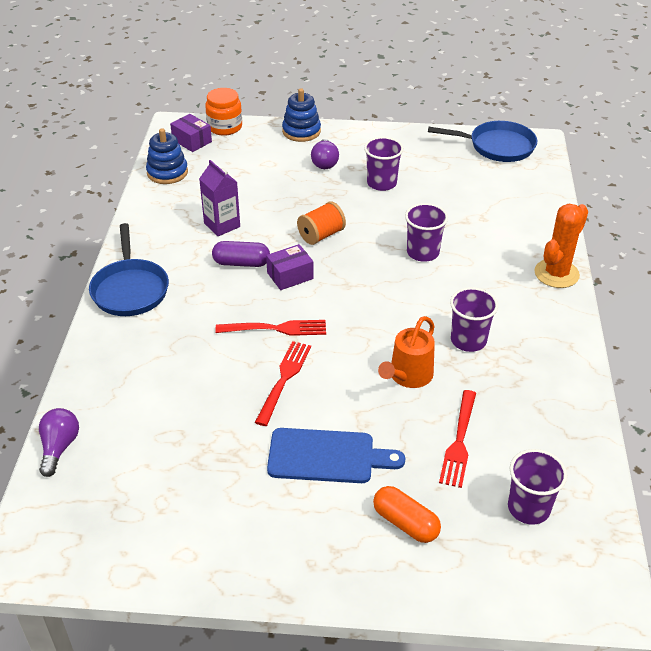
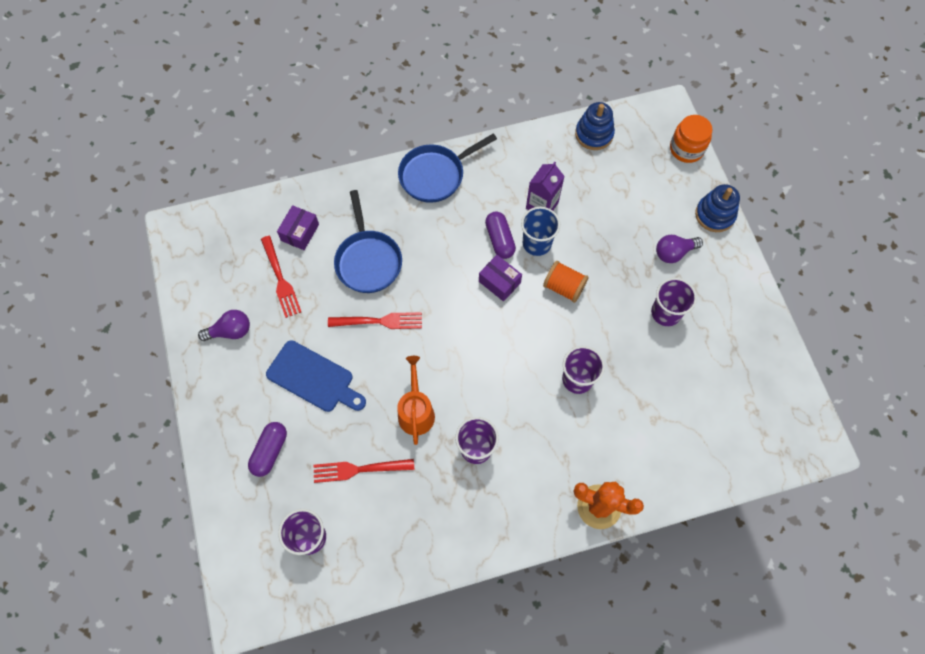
camera: 70 degrees right, 25 degrees up
purple light bulb [39,408,79,477] -> purple light bulb moved to [198,310,250,341]
purple box [170,114,212,152] -> purple box moved to [277,205,319,250]
red fork [215,320,326,336] -> red fork moved to [261,236,301,318]
blue cutting board [267,428,405,483] -> blue cutting board turned 45 degrees counterclockwise [266,340,366,412]
orange capsule [373,486,441,543] -> purple capsule [248,422,287,477]
orange watering can [378,316,435,388] -> orange watering can turned 75 degrees clockwise [397,356,435,445]
blue pan [428,121,537,162] -> blue pan moved to [334,190,402,293]
none -> blue cup [521,207,560,256]

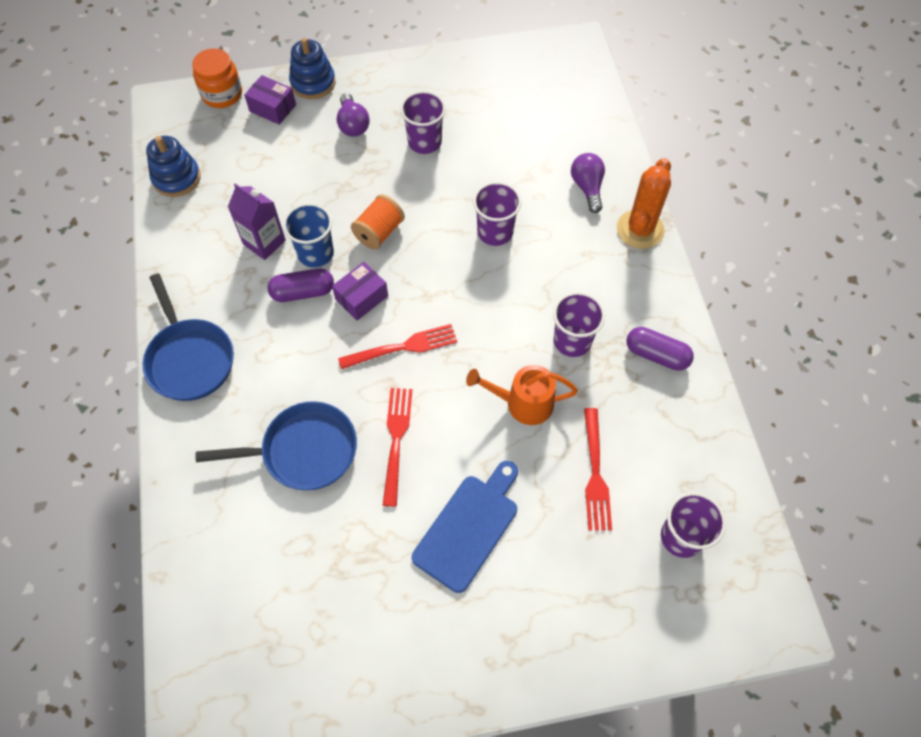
camera: 85 degrees left, 5 degrees down
purple light bulb [198,310,250,341] -> purple light bulb moved to [571,153,605,213]
purple capsule [248,422,287,477] -> purple capsule moved to [626,327,694,371]
red fork [261,236,301,318] -> red fork moved to [338,324,457,369]
purple box [277,205,319,250] -> purple box moved to [244,75,296,125]

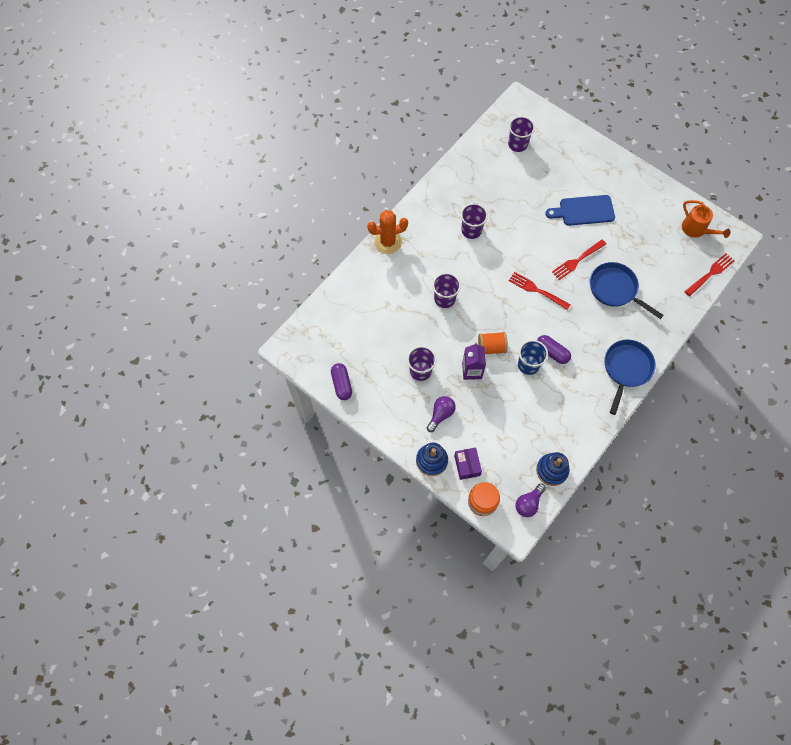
camera: 130 degrees left, 5 degrees up
purple carton [228,184,286,260] -> purple carton moved to [462,343,486,380]
purple box [332,262,388,320] -> none
orange watering can [466,365,578,425] -> orange watering can moved to [682,200,731,238]
purple light bulb [571,153,605,213] -> purple light bulb moved to [516,484,546,517]
red fork [584,408,612,531] -> red fork moved to [684,253,735,296]
purple capsule [626,327,694,371] -> purple capsule moved to [331,363,352,400]

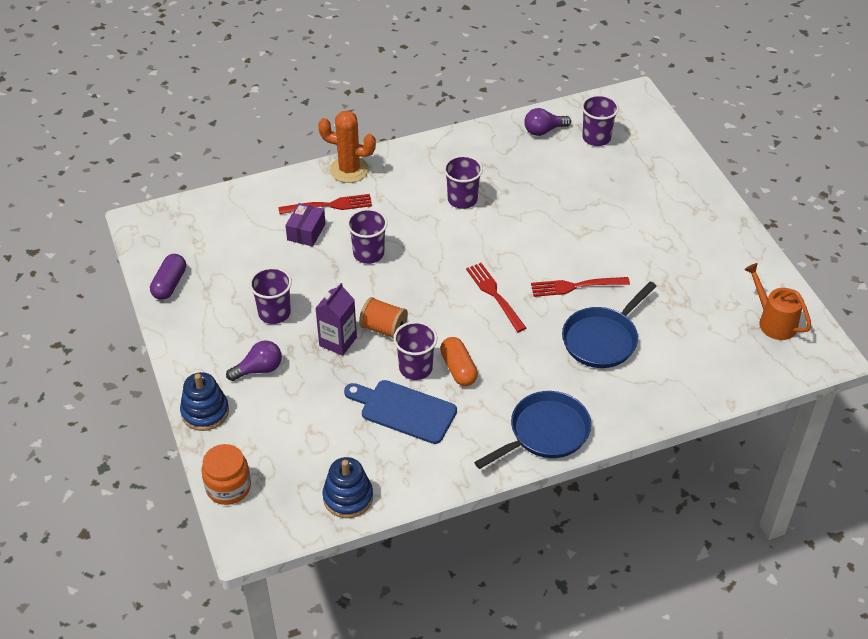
camera: 30 degrees right, 20 degrees down
purple box [454,447,482,480] -> purple box moved to [285,203,326,247]
purple light bulb [516,484,546,517] -> purple light bulb moved to [524,108,571,136]
blue cup [518,340,548,375] -> purple cup [393,321,437,380]
purple capsule [537,335,571,364] -> orange capsule [440,337,478,386]
blue cutting board [545,195,615,226] -> blue cutting board moved to [344,380,457,444]
blue pan [590,262,664,319] -> blue pan turned 120 degrees counterclockwise [562,281,656,368]
orange watering can [682,200,731,238] -> orange watering can turned 150 degrees clockwise [744,263,811,340]
red fork [684,253,735,296] -> red fork moved to [278,194,372,214]

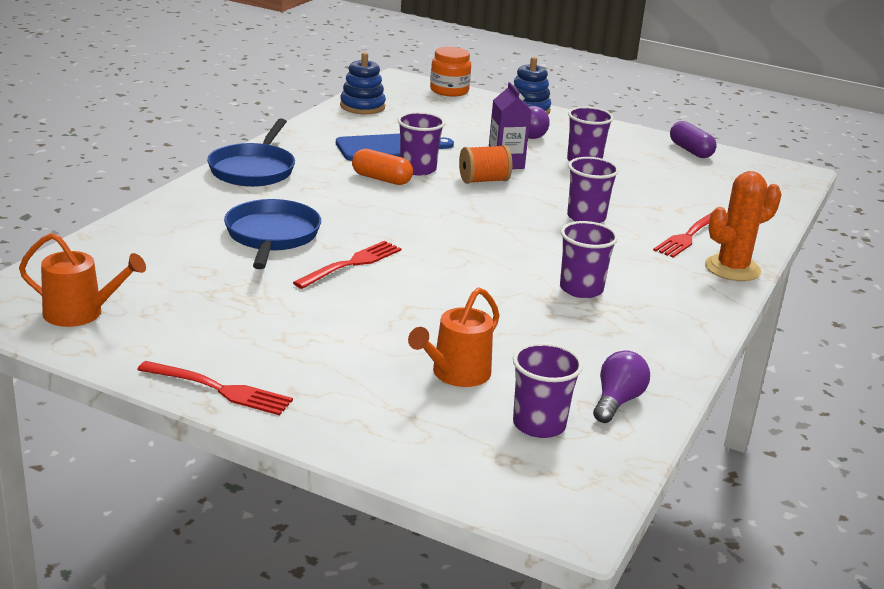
camera: 135 degrees right, 20 degrees down
purple box [285,203,326,247] -> none
red fork [466,263,526,332] -> red fork moved to [137,361,293,415]
none -> orange watering can [408,287,500,387]

